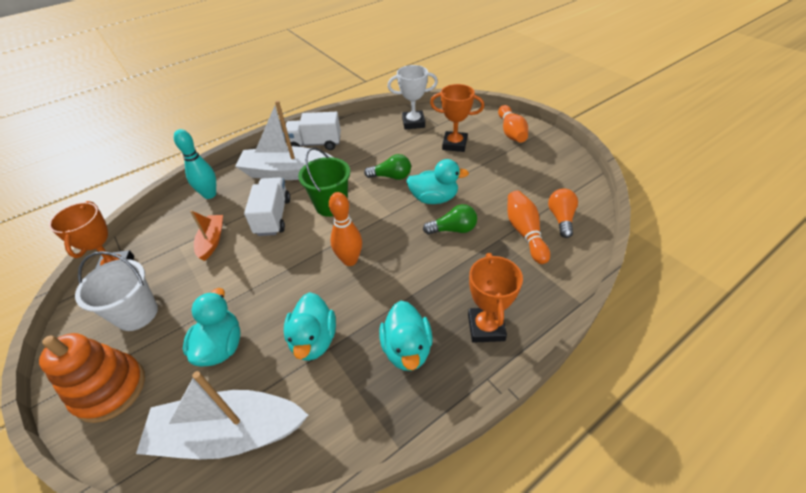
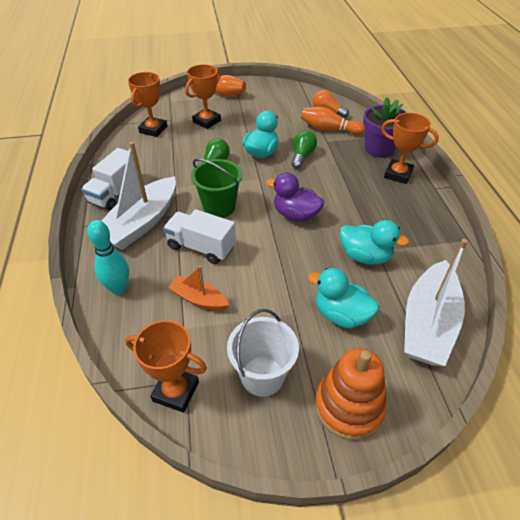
camera: 65 degrees left, 0 degrees up
orange bowling pin [329,192,362,266] -> purple duck [266,172,324,222]
turquoise duck [379,301,433,371] -> none
white trophy [387,65,438,130] -> orange trophy [128,72,167,137]
none -> purple flower pot [363,97,407,158]

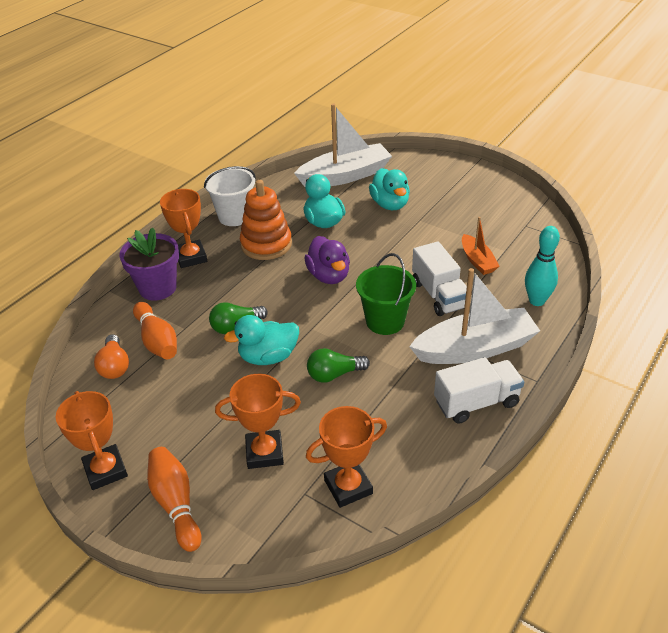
camera: 135 degrees left, 5 degrees down
orange trophy [125,320,207,413] -> orange trophy moved to [56,391,128,490]
white bucket [227,309,299,397] -> white bucket moved to [204,166,256,226]
orange stacking toy [315,348,387,440] -> orange stacking toy moved to [240,180,292,260]

